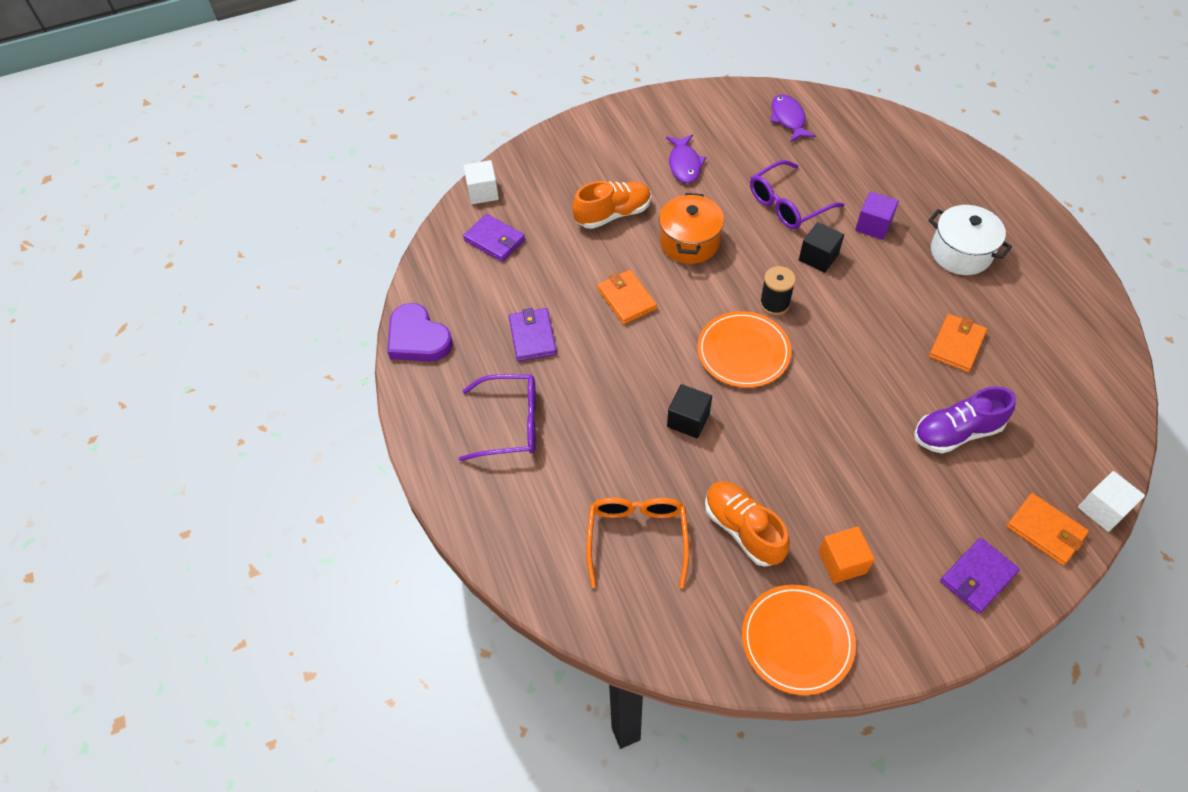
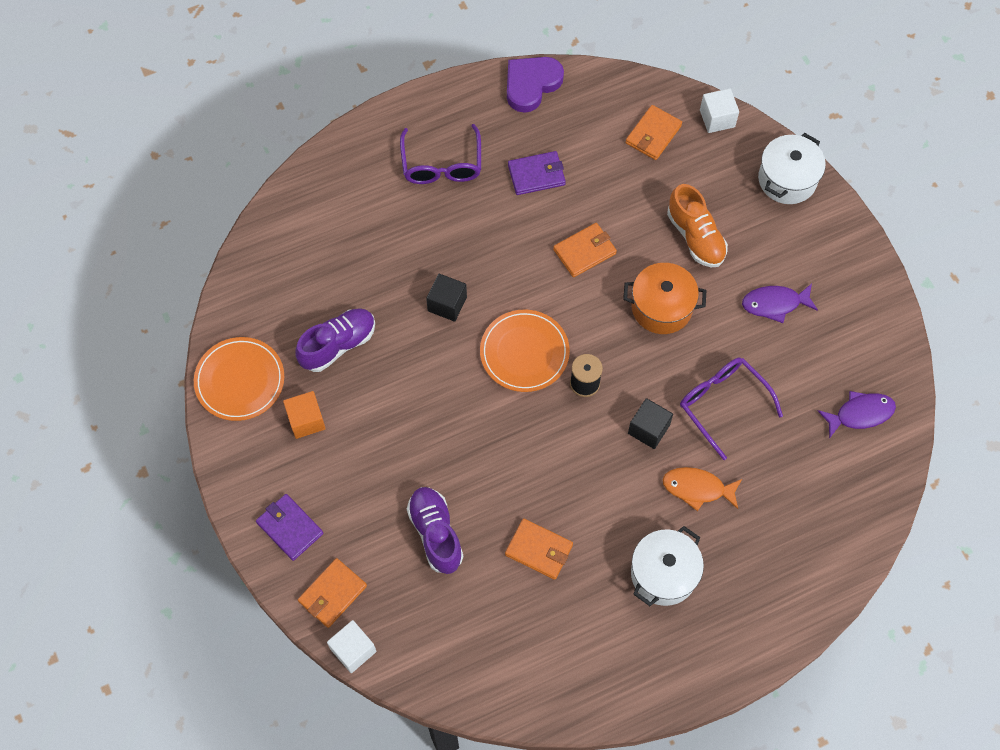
camera: 85 degrees right, 10 degrees up
purple wallet [463,214,525,262] -> orange wallet [625,105,682,160]
orange glasses [586,498,689,588] -> none
orange shoe [705,481,790,567] -> purple shoe [295,308,375,372]
purple cube [855,192,899,240] -> orange fish [663,467,742,511]
none -> white pot [758,133,826,204]

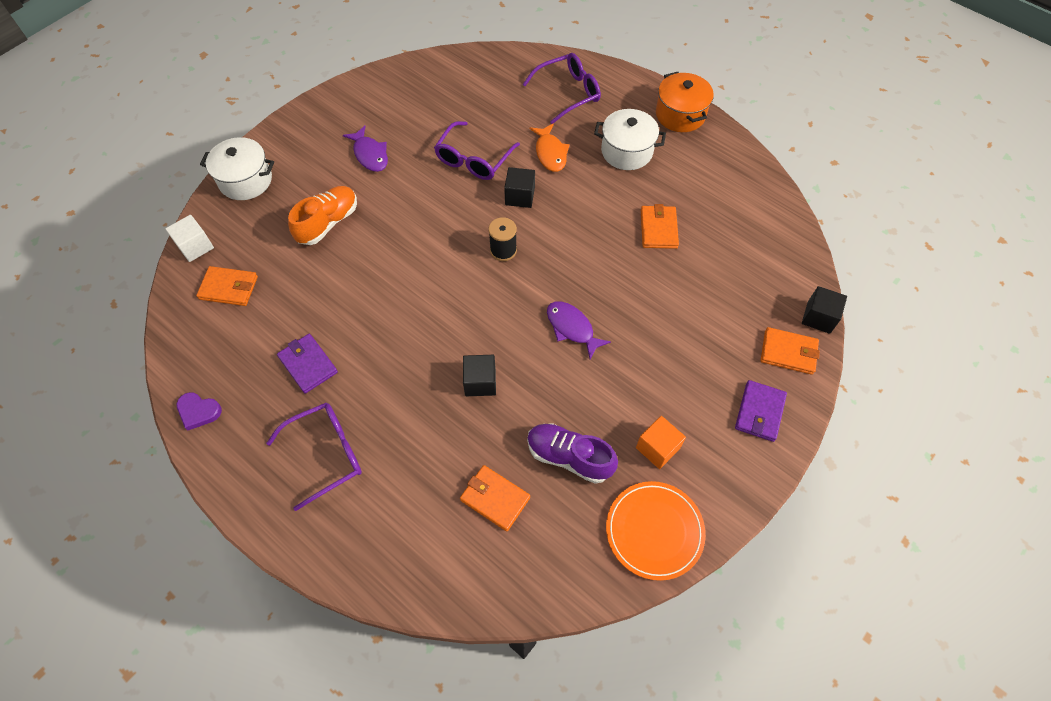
camera: 115 degrees left, 5 degrees down
white cube [327,620,377,673] -> black cube [802,286,847,334]
purple shoe [407,487,463,574] -> none
orange plate [480,310,570,392] -> none
purple heart [507,57,564,113] -> purple heart [177,392,222,430], size x0.60
orange wallet [553,223,617,277] -> orange wallet moved to [460,465,530,531]
orange pot [623,263,706,334] -> orange pot moved to [656,72,714,132]
purple fish [818,391,896,439] -> purple fish moved to [547,301,611,359]
none -> purple glasses [523,53,601,124]

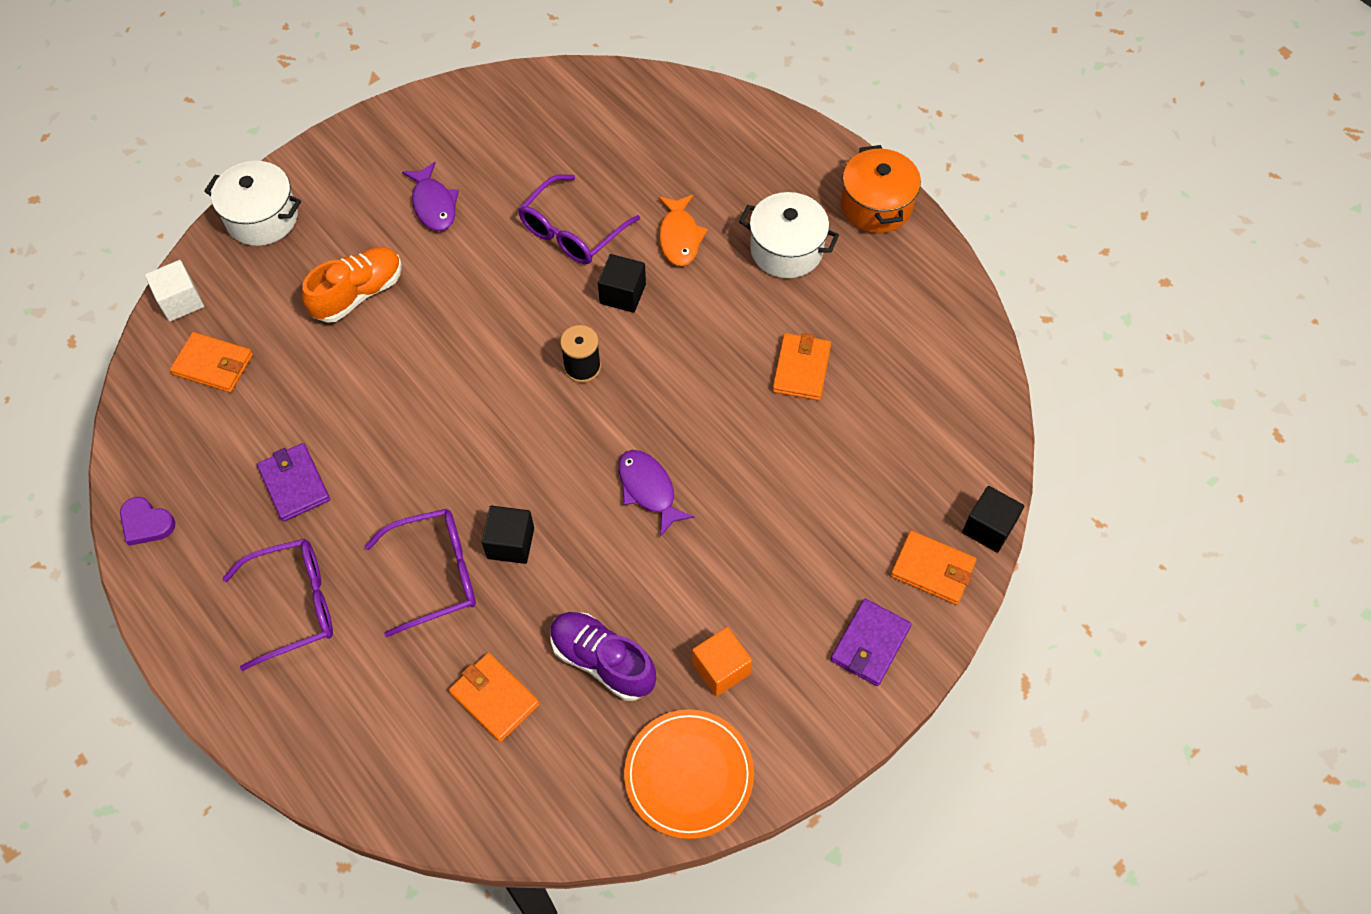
camera: 10 degrees right, 0 degrees up
purple glasses [523,53,601,124] -> purple glasses moved to [364,509,476,637]

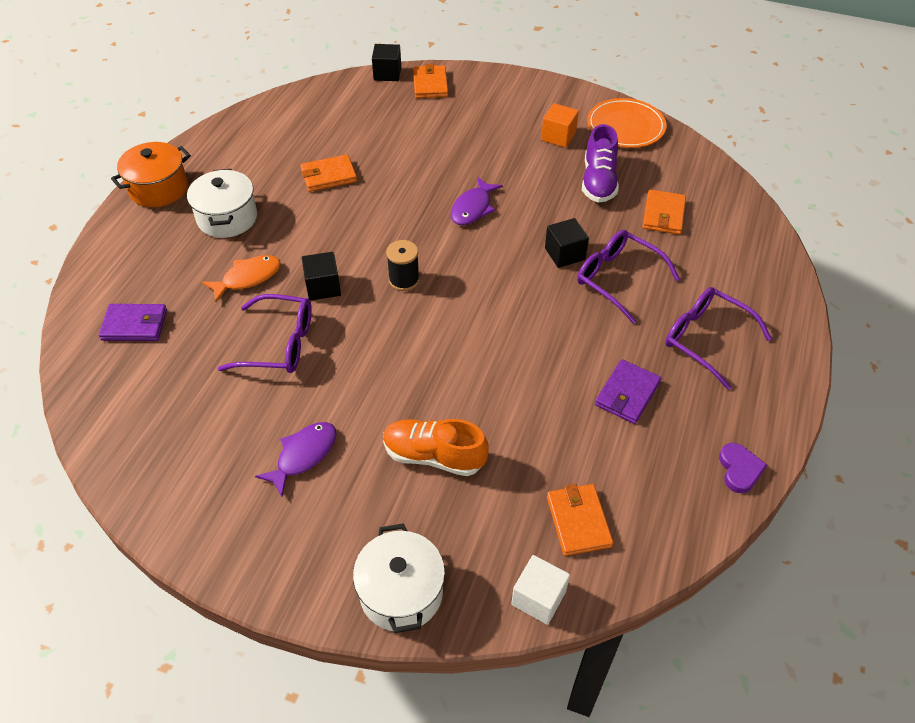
camera: 120 degrees left, 10 degrees down
purple wallet [830,599,912,686] -> purple wallet moved to [99,304,167,341]

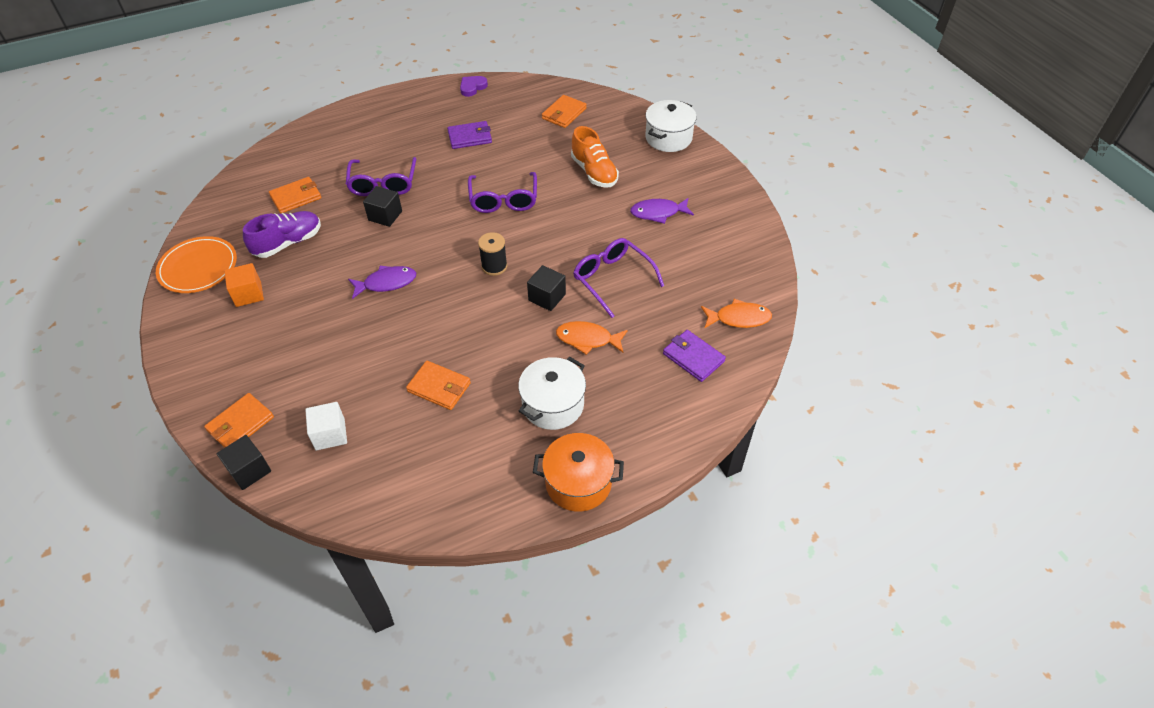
camera: 135 degrees left, 0 degrees up
white cube [511,555,570,625] -> white cube moved to [305,402,347,451]
purple glasses [665,287,772,390] -> purple glasses moved to [468,172,537,213]
none -> orange fish [701,299,772,329]

